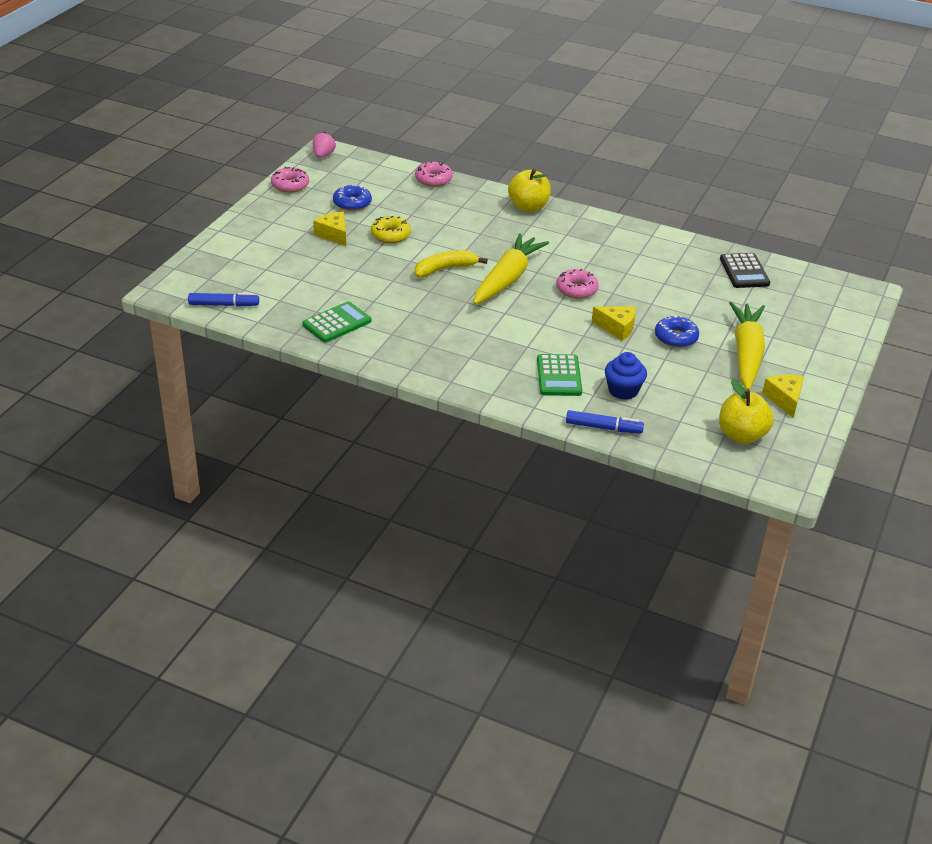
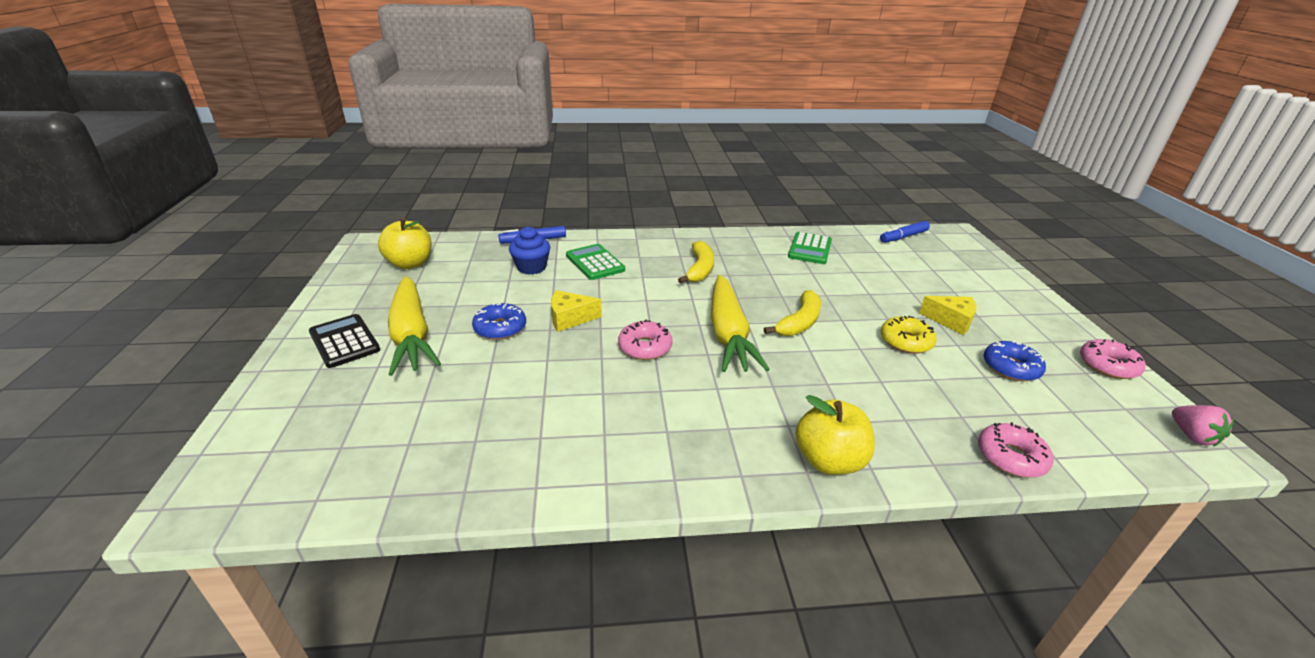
camera: 150 degrees right, 5 degrees down
black calculator [720,253,770,288] -> black calculator moved to [309,314,380,368]
yellow cheese [762,374,804,418] -> none
none -> yellow banana [678,241,714,283]

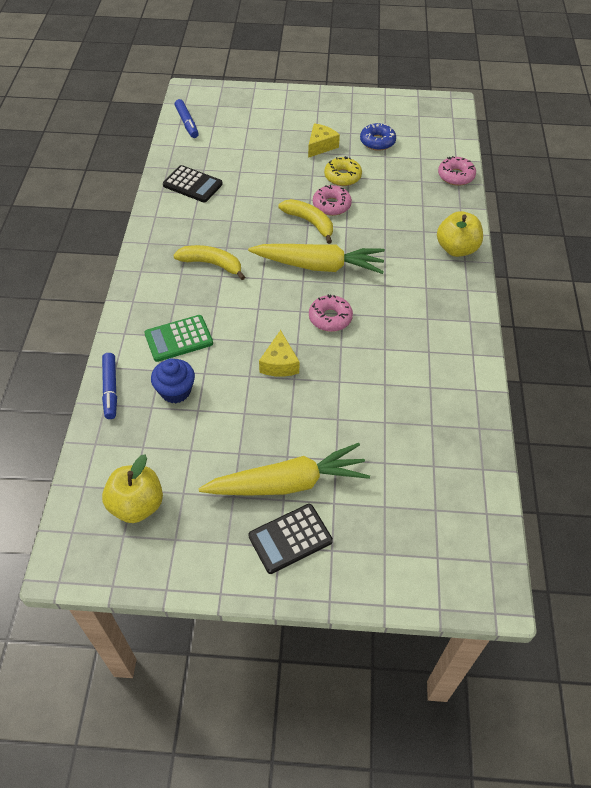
camera: 80 degrees left, 20 degrees up
blue donut [472,303,526,340] -> none
green calculator [788,232,832,264] -> black calculator [163,165,223,203]
pink donut [1080,339,1146,379] -> pink donut moved to [313,185,352,216]
pink strawberry [1172,405,1234,447] -> none

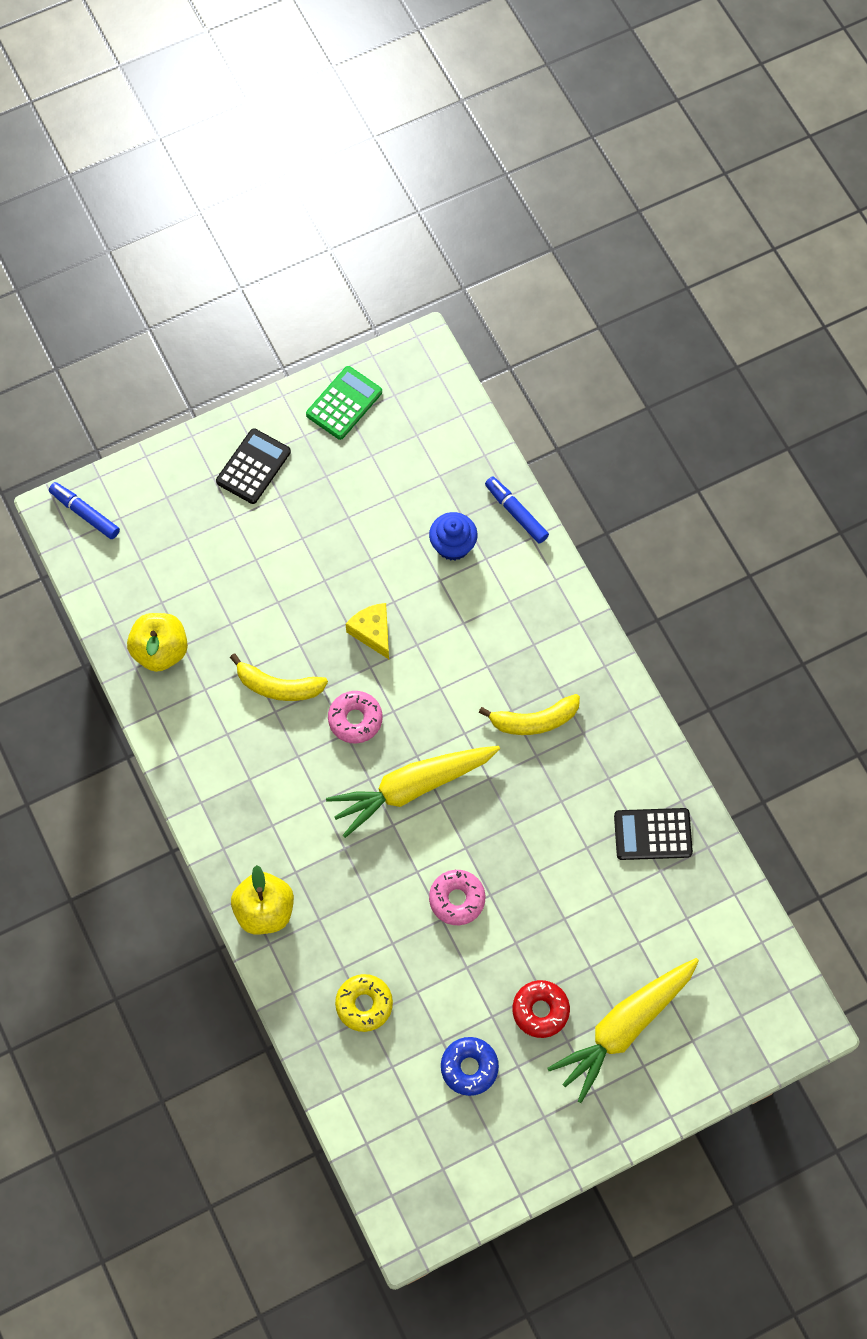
camera: 150 degrees right, 15 degrees up
yellow apple [102,454,163,523] -> yellow apple moved to [127,613,188,672]
green calculator [144,315,213,362] -> green calculator moved to [306,366,382,440]
blue marker [175,99,199,138] -> blue marker moved to [49,482,120,539]
yellow carrot [198,443,370,496] -> yellow carrot moved to [547,958,699,1103]
yellow banana [278,199,333,244] -> yellow banana moved to [230,654,328,701]
yellow cheese [308,123,340,158] -> red donut [512,980,570,1038]
yellow donut [324,156,362,186] -> yellow donut moved to [335,974,393,1032]
pink donut [438,156,476,186] -> none

